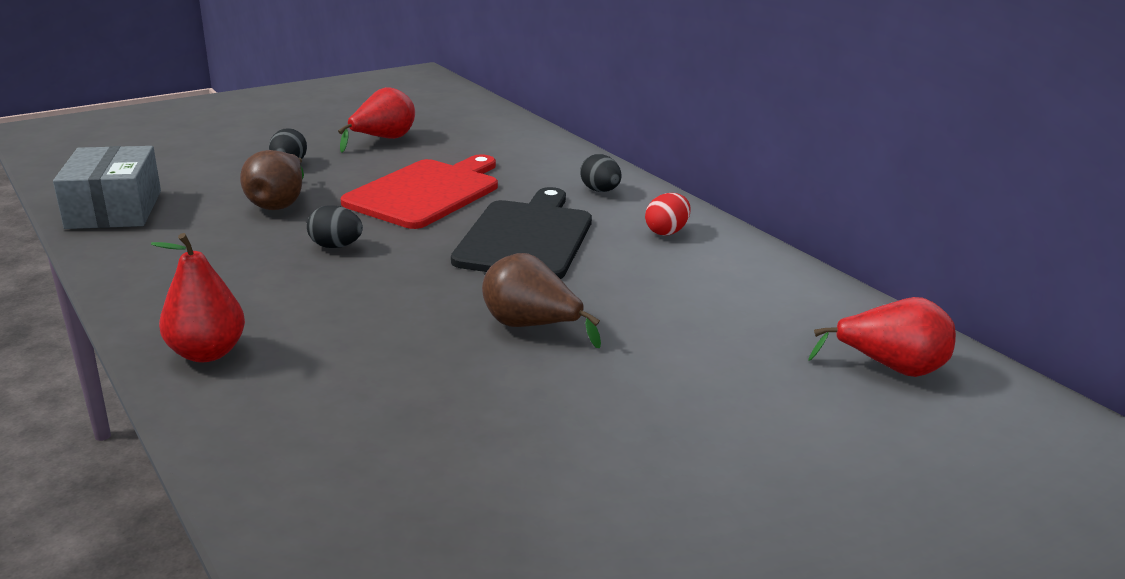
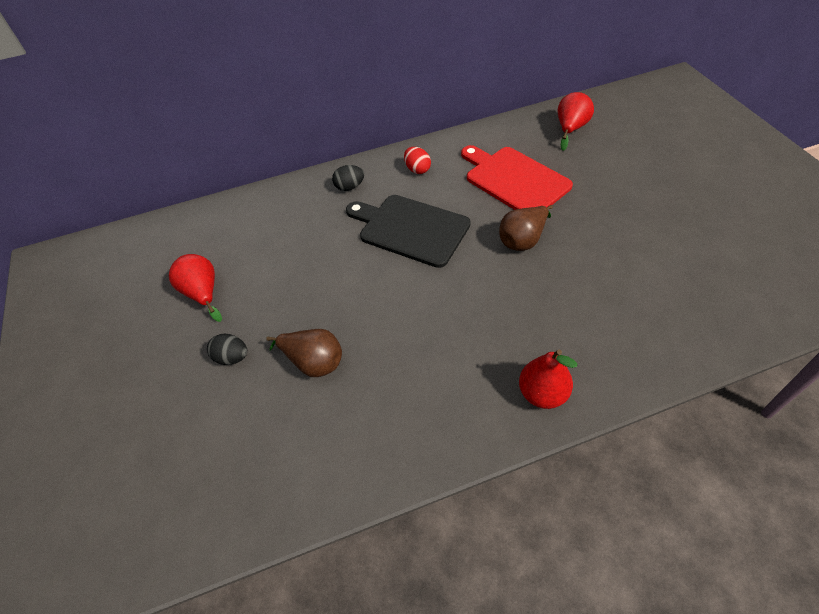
camera: 70 degrees left, 25 degrees up
grey box [53,146,161,229] -> none
black egg [307,205,363,248] -> none
red cutting board [341,154,498,229] -> red cutting board moved to [461,145,573,210]

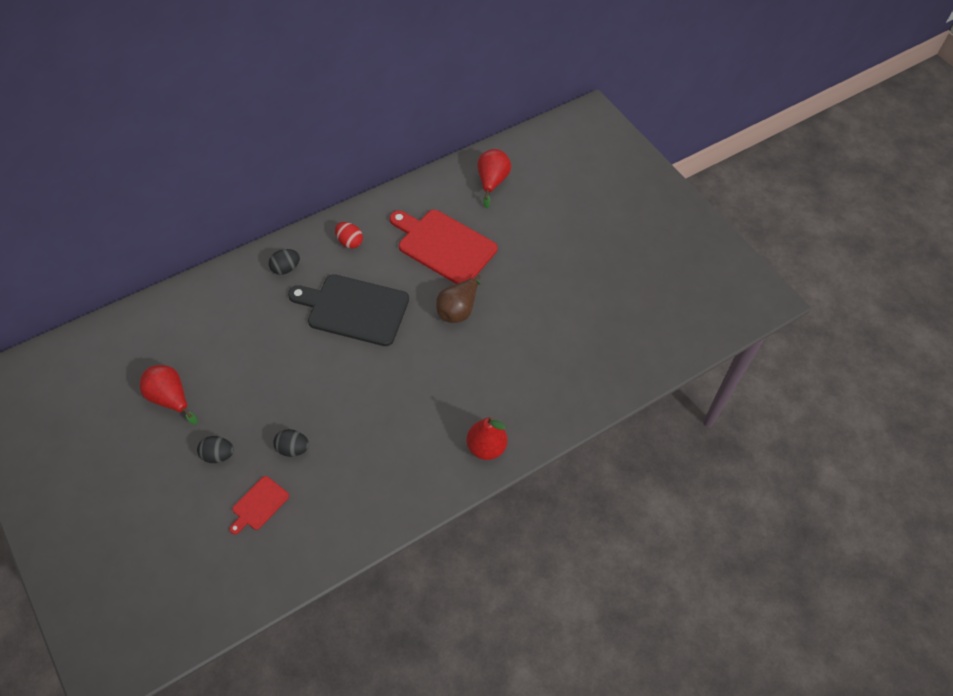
camera: 20 degrees left, 5 degrees up
brown pear [266,329,342,377] -> black egg [273,429,309,457]
none -> red cutting board [229,476,289,534]

